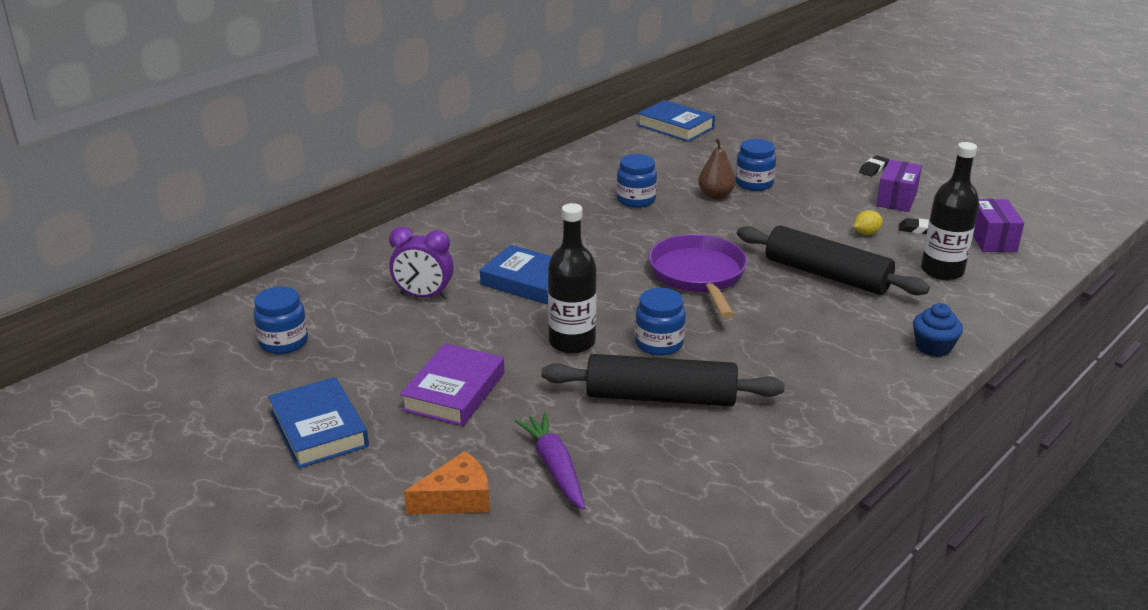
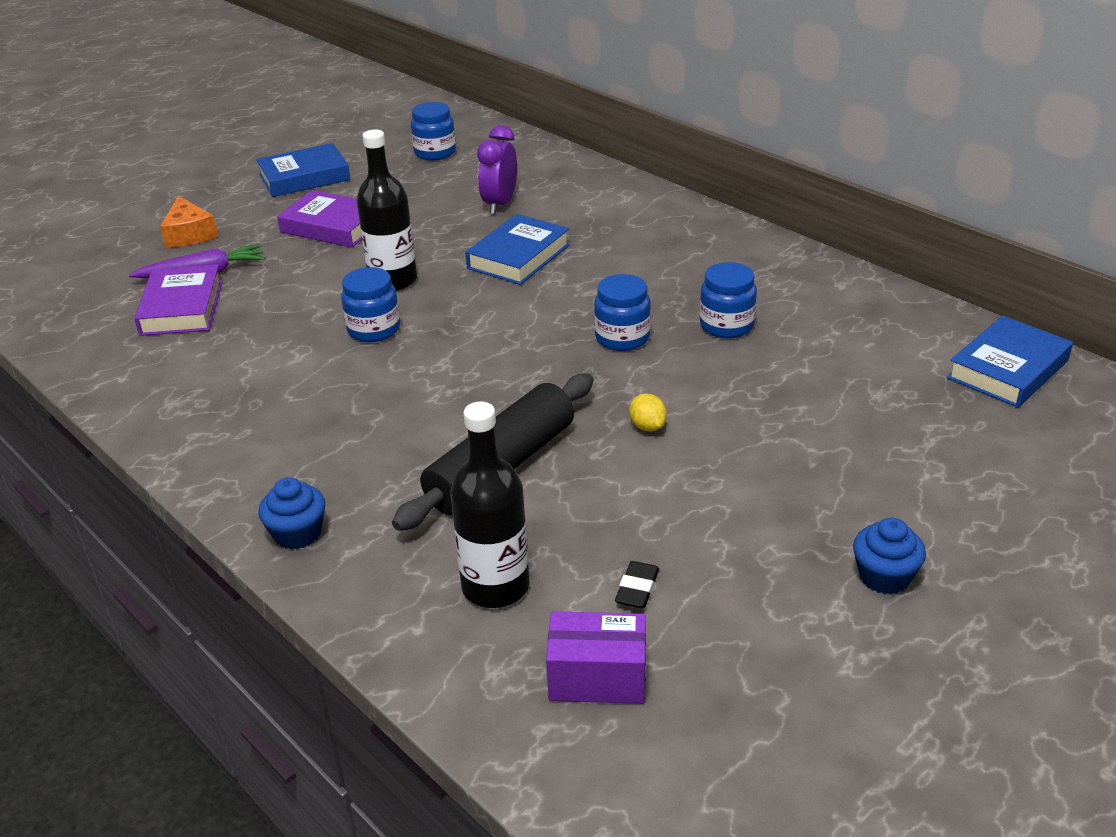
camera: 95 degrees right, 5 degrees up
black rolling pin [541,354,785,406] -> none
purple pan [648,234,747,318] -> none
brown pear [698,138,736,199] -> none
blue jar [735,139,776,191] -> blue jar moved to [594,274,651,351]
yellow lemon [854,210,883,235] -> yellow lemon moved to [629,393,667,432]
black eraser [859,156,889,176] -> blue cupcake [853,517,926,594]
purple box [876,160,922,212] -> none
none -> purple book [134,264,223,336]

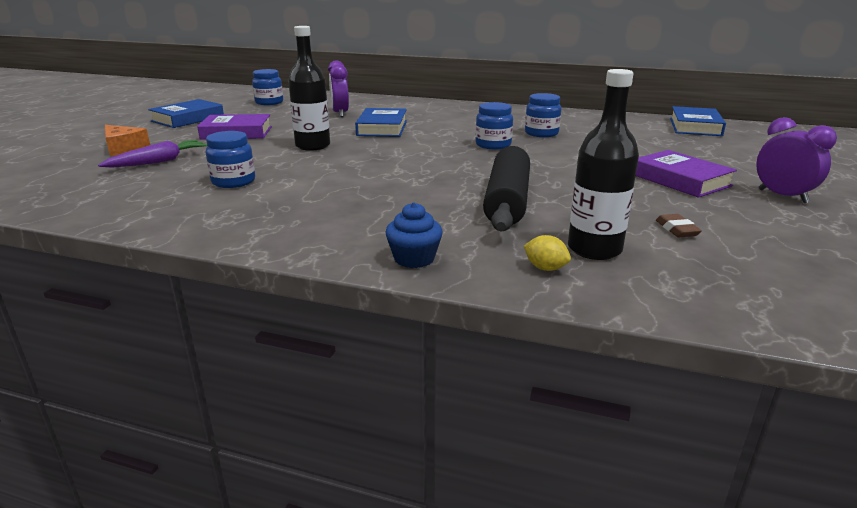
camera: 30 degrees left, 10 degrees down
purple book [134,264,223,336] -> purple book moved to [636,150,737,198]
blue jar [341,267,400,342] -> blue jar moved to [206,131,255,188]
purple box [546,611,646,704] -> none
black eraser [615,561,659,608] -> brown eraser [656,214,702,237]
yellow lemon [629,393,667,432] -> yellow lemon moved to [524,235,571,271]
blue cupcake [853,517,926,594] -> purple clock [756,117,837,203]

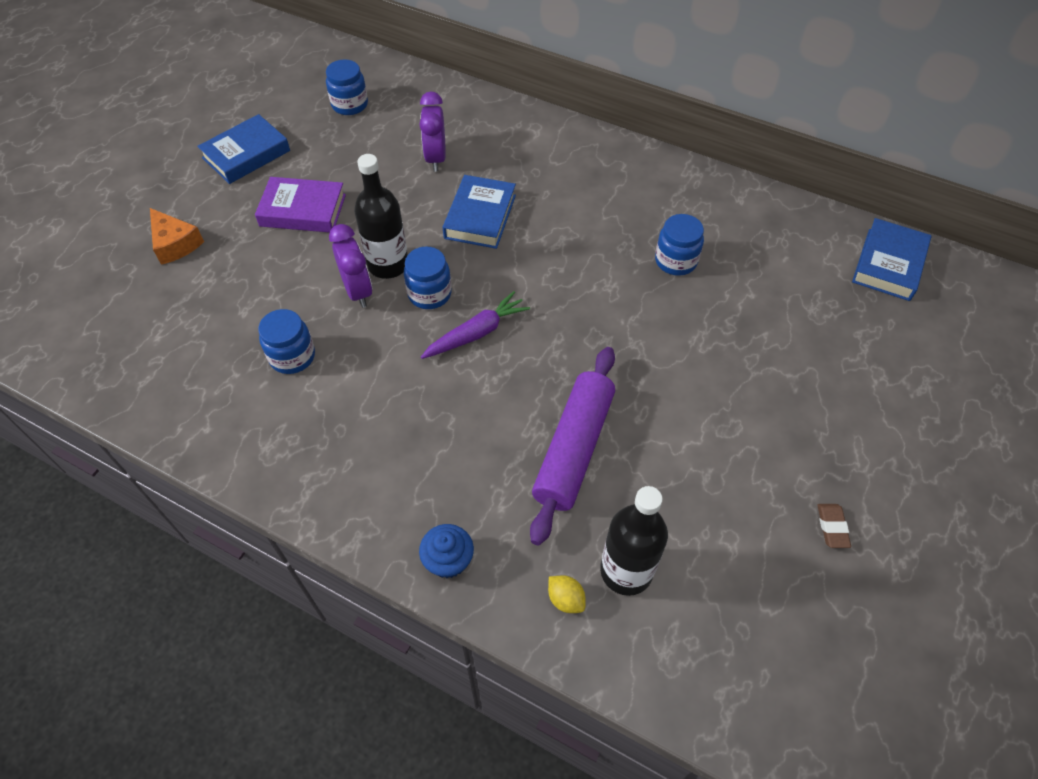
camera: 10 degrees right, 30 degrees up
purple carrot [98,140,207,168] -> purple carrot moved to [421,291,530,359]
blue jar [475,102,513,149] -> blue jar moved to [404,247,452,309]
black rolling pin [483,146,530,231] -> purple rolling pin [530,347,615,545]
purple book [636,150,737,198] -> none
brown eraser [656,214,702,237] -> brown eraser moved to [817,504,851,548]
purple clock [756,117,837,203] -> purple clock moved to [329,224,372,308]

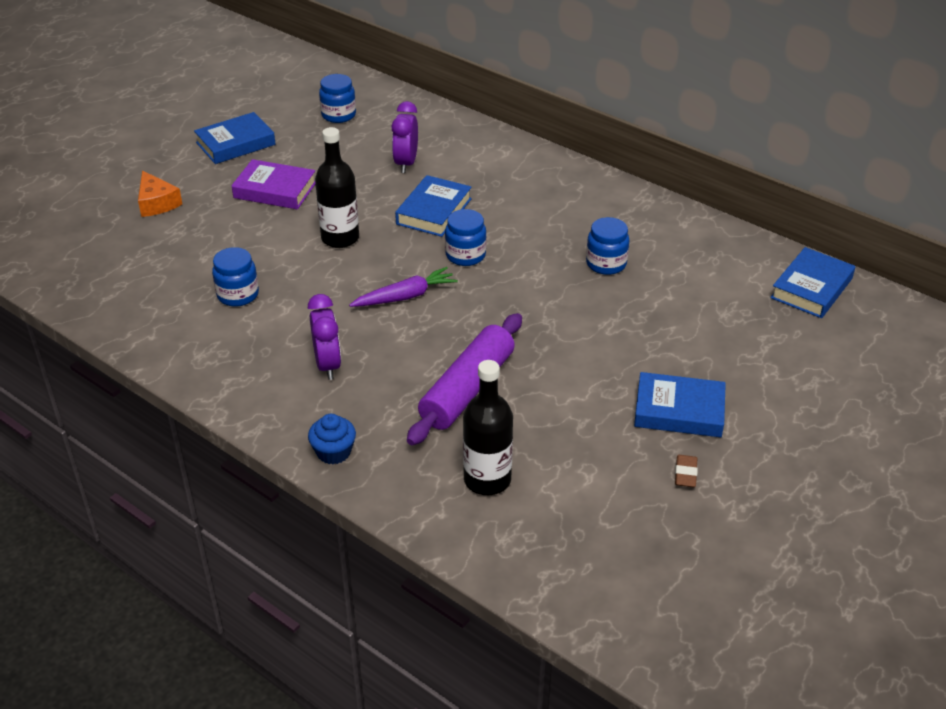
camera: 10 degrees right, 15 degrees down
purple clock [329,224,372,308] -> purple clock moved to [308,294,341,380]
blue jar [404,247,452,309] -> blue jar moved to [445,209,487,266]
yellow lemon [548,575,586,613] -> none
none -> blue book [634,372,726,437]

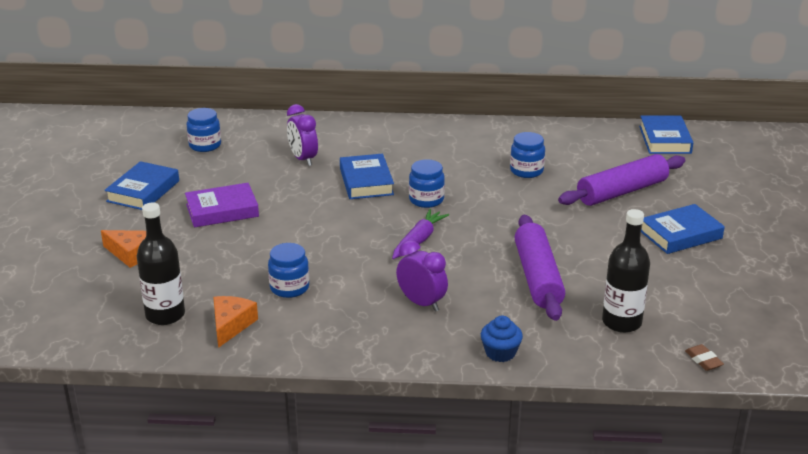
camera: 35 degrees left, 10 degrees down
black bottle [315,127,359,248] -> black bottle moved to [137,202,185,325]
brown eraser [675,455,698,488] -> brown eraser moved to [685,344,724,371]
none -> orange cheese [213,296,258,348]
none -> purple rolling pin [558,154,685,206]

